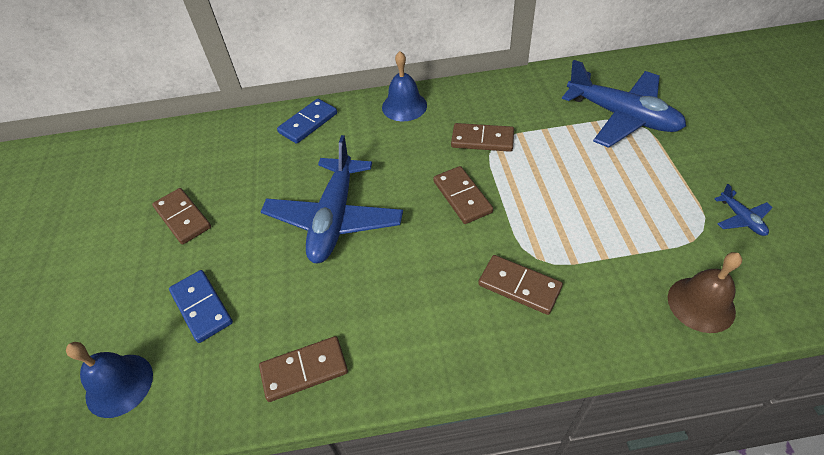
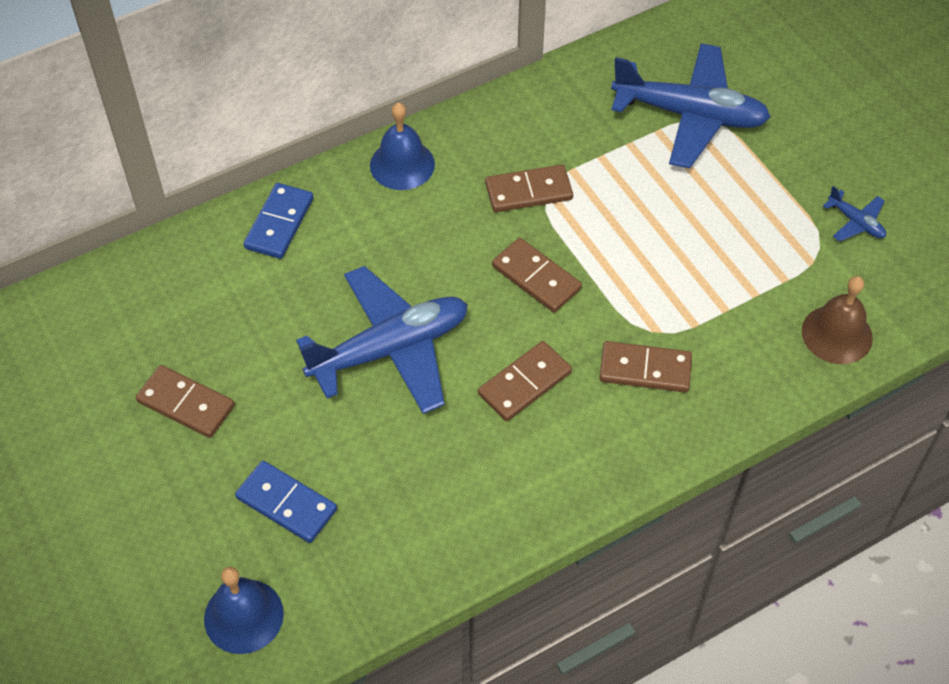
camera: 25 degrees left, 5 degrees up
brown domino [259,336,348,402] -> brown domino moved to [478,341,572,421]
blue plane [261,135,403,263] -> blue plane turned 105 degrees counterclockwise [296,266,468,414]

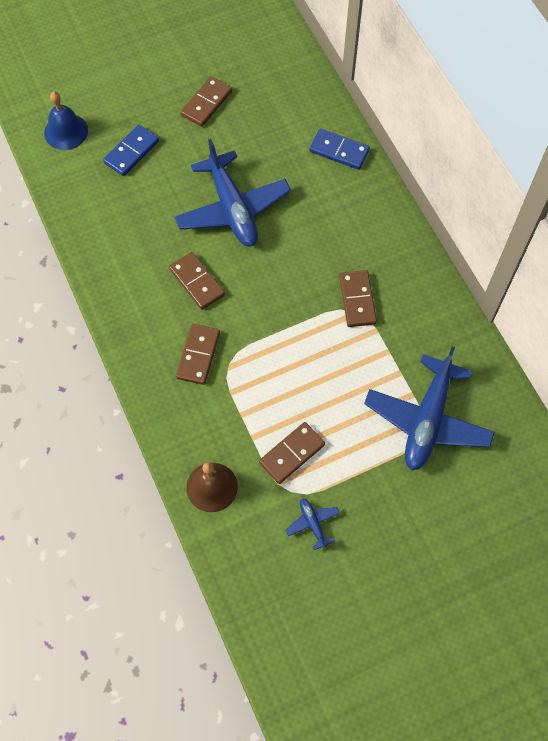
camera: 95 degrees right, 10 degrees up
blue bell [370,102,435,190] -> none
brown domino [492,238,582,313] -> brown domino moved to [259,422,325,484]
blue plane [823,186,886,242] -> blue plane turned 105 degrees clockwise [286,499,340,550]

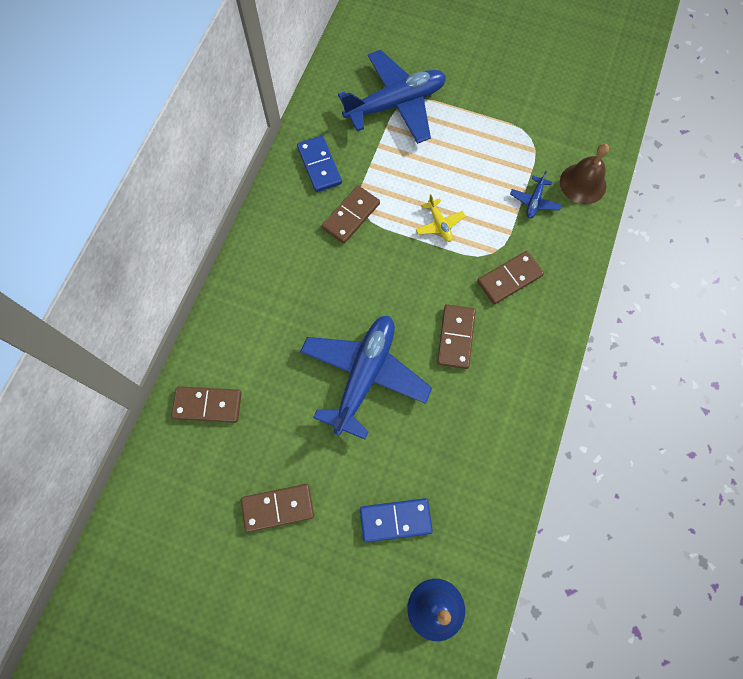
camera: 135 degrees left, 5 degrees up
brown domino [259,422,325,484] -> brown domino moved to [172,386,242,423]
blue plane [286,499,340,550] -> blue plane moved to [510,171,561,219]
blue domino [309,129,370,170] -> blue domino moved to [297,136,342,192]
none -> yellow plane [416,194,465,242]

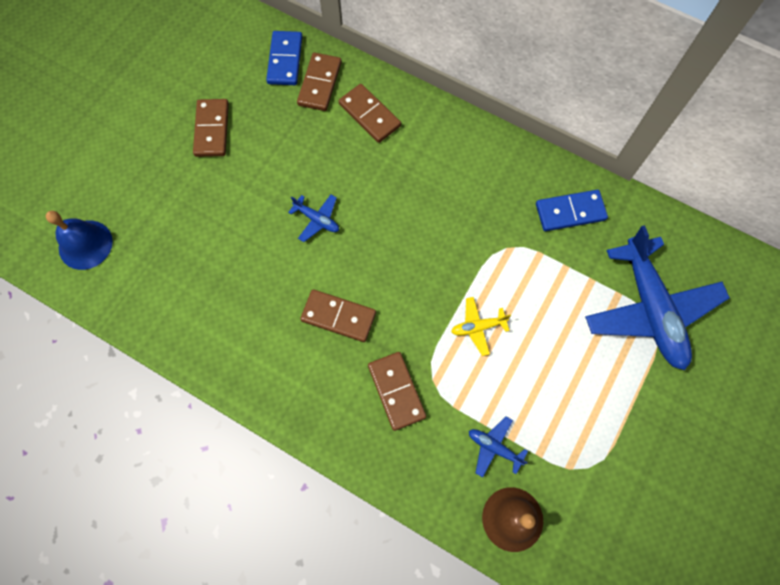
camera: 100 degrees right, 0 degrees up
blue plane [300,316,432,440] -> blue plane [288,194,339,242], size x0.42
brown domino [322,186,380,244] -> brown domino moved to [339,84,401,143]
blue domino [360,498,433,542] -> blue domino moved to [266,31,303,85]

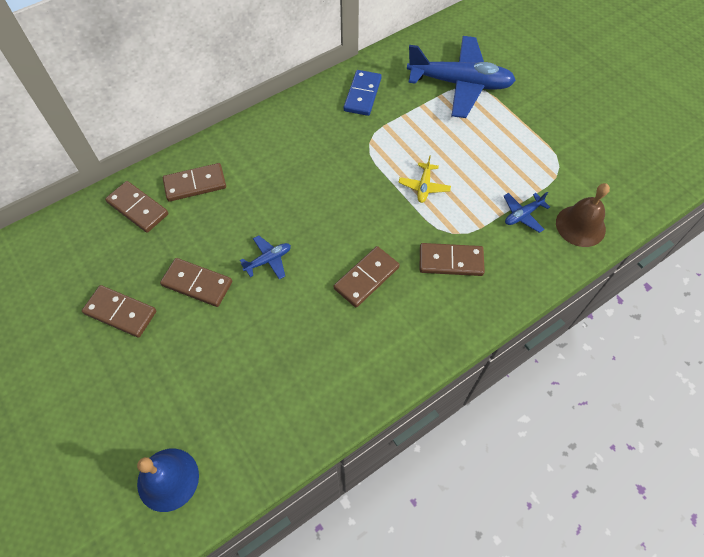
camera: 65 degrees left, 10 degrees down
blue domino [266,31,303,85] -> none
none -> brown domino [160,258,232,307]

